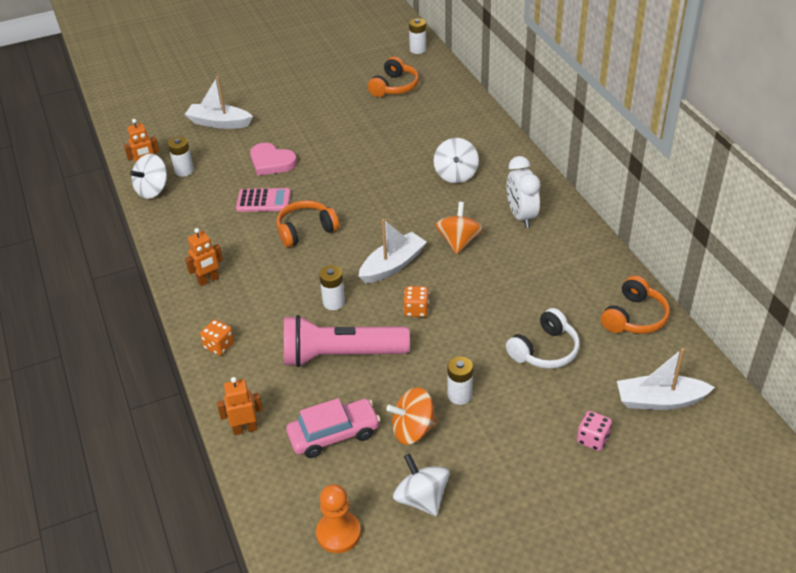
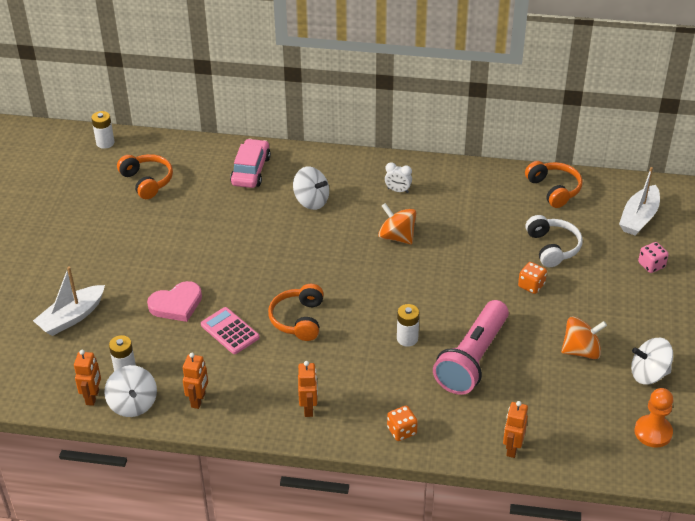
camera: 60 degrees left, 0 degrees up
pink calculator [236,188,291,212] -> pink calculator turned 75 degrees counterclockwise [201,307,260,354]
pink car [286,398,380,458] -> pink car moved to [230,139,271,188]
white boat [359,219,427,284] -> none
orange spinning top [387,387,437,445] -> orange spinning top turned 120 degrees counterclockwise [561,316,607,359]
orange dice [403,286,429,317] -> orange dice moved to [518,262,547,294]
white battery [448,356,473,405] -> none
white clock [507,156,540,228] -> white clock [385,162,412,193], size x0.58
none -> orange robot [183,353,208,409]

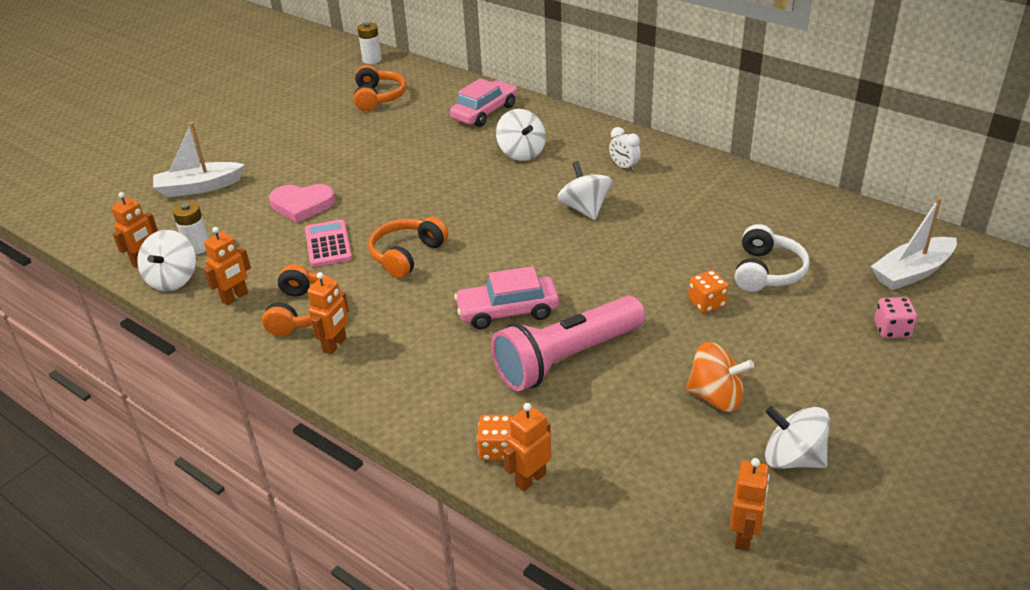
camera: 30 degrees right, 5 degrees down
orange spinning top [378,203,416,244] -> white spinning top [557,161,612,220]
orange dice [387,406,418,441] -> orange dice moved to [477,415,512,460]
white battery [397,304,419,347] -> pink car [454,266,559,329]
orange headphones [525,161,583,208] -> orange headphones moved to [262,264,340,336]
orange pawn [634,388,673,448] -> orange robot [730,458,770,551]

